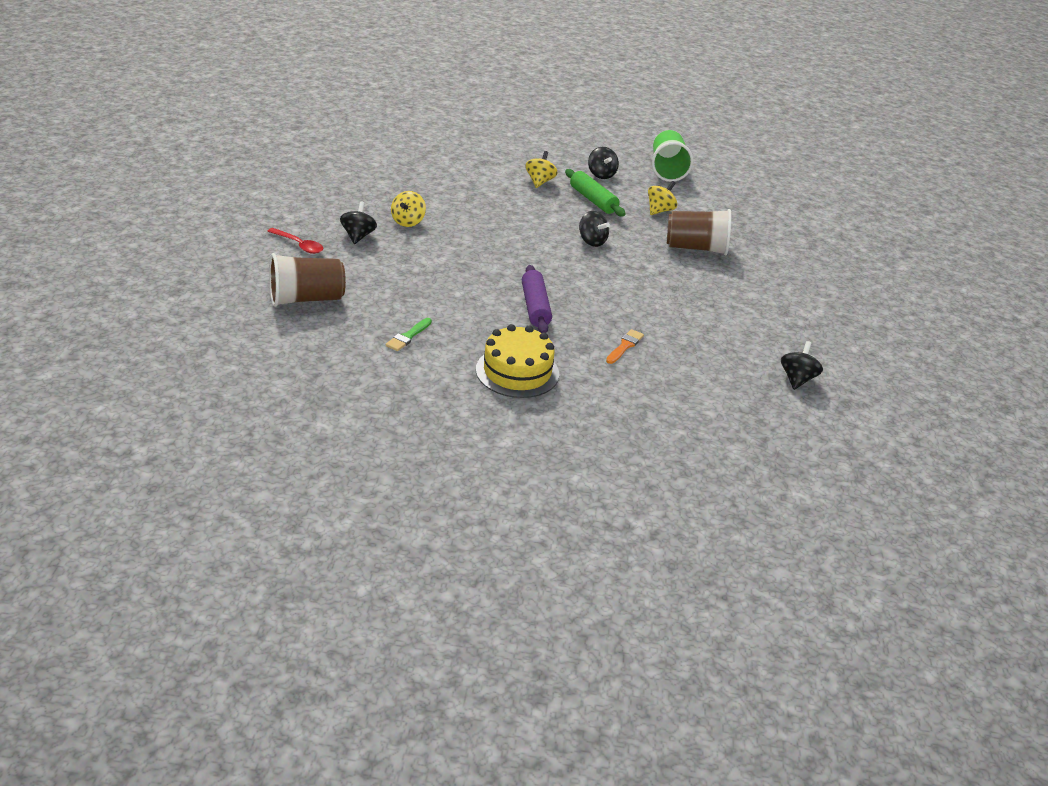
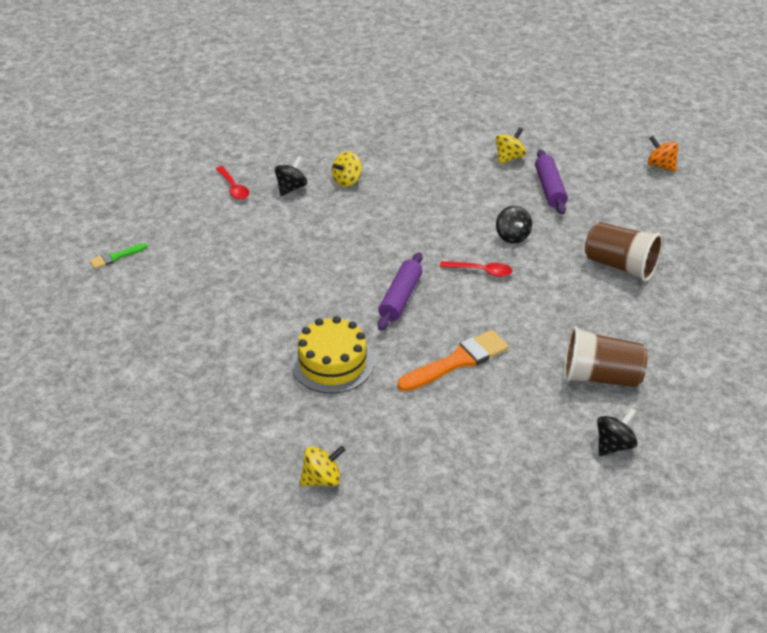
camera: 30 degrees right, 5 degrees up
brown cup [269,253,346,307] -> brown cup moved to [564,326,648,387]
green brush [386,318,432,351] -> green brush moved to [90,243,148,269]
green rolling pin [565,169,626,216] -> purple rolling pin [535,149,568,215]
black spinning top [588,147,619,179] -> none
orange brush [606,329,644,364] -> orange brush [397,330,509,392], size x1.89
yellow spinning top [648,181,677,215] -> yellow spinning top moved to [300,446,345,486]
green cup [652,130,693,182] -> orange spinning top [648,136,678,172]
none -> red spoon [440,261,512,277]

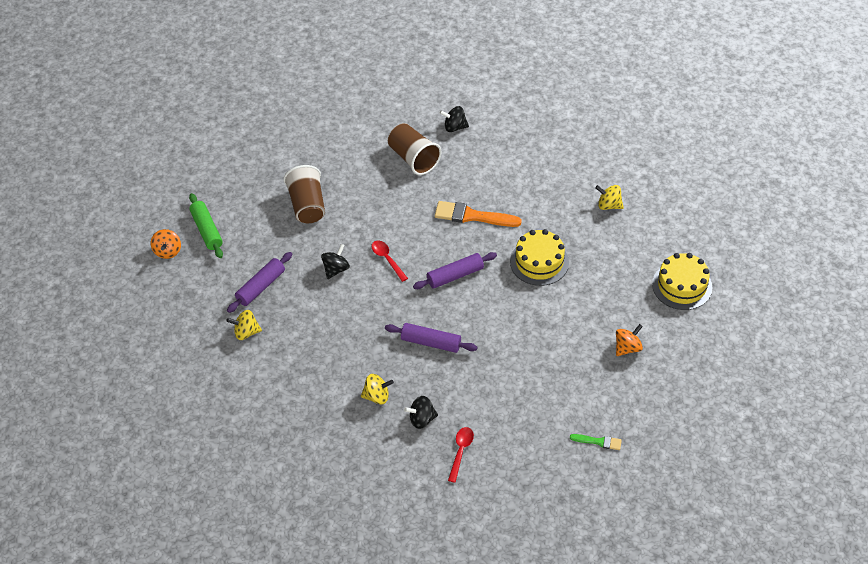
camera: 135 degrees left, 10 degrees up
none -> green rolling pin [189,193,223,258]
none -> purple rolling pin [385,323,478,353]
none -> orange spinning top [616,324,643,356]
none -> yellow cake [652,253,712,310]

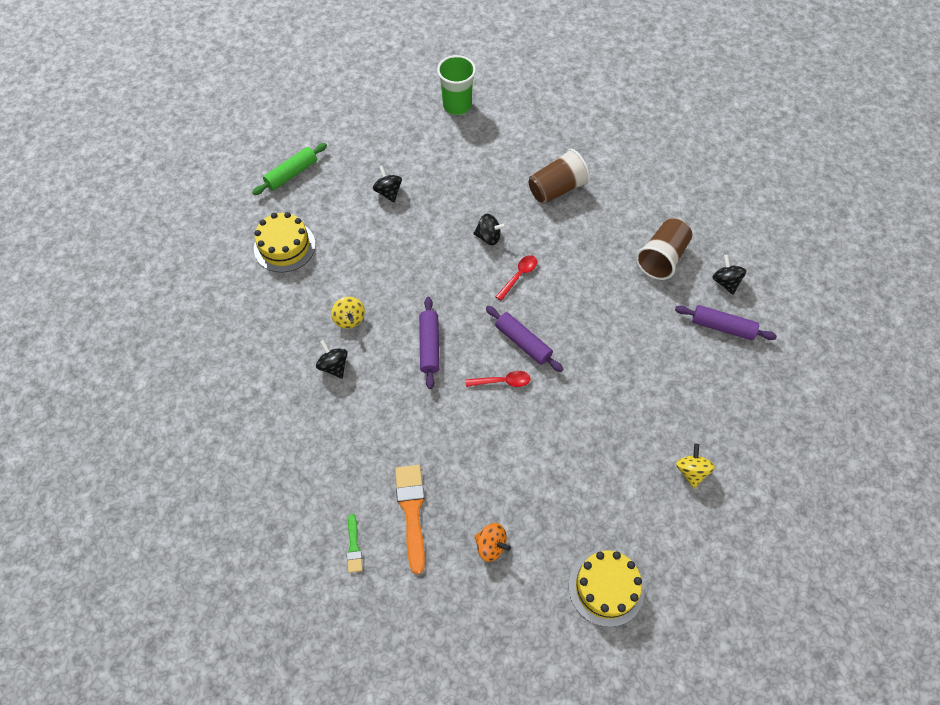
camera: 70 degrees right, 10 degrees up
orange spinning top [151,229,181,259] -> green cup [437,55,476,115]
green rolling pin [189,193,223,258] -> green rolling pin moved to [252,143,327,195]
yellow spinning top [226,310,262,340] -> black spinning top [373,165,402,203]
purple rolling pin [227,252,292,313] -> purple rolling pin moved to [675,305,777,340]
orange brush [435,201,522,227] -> orange brush moved to [395,465,425,574]
red spoon [448,427,474,482] -> red spoon moved to [465,371,531,387]
yellow cake [510,229,569,286] -> yellow cake moved to [254,212,315,273]

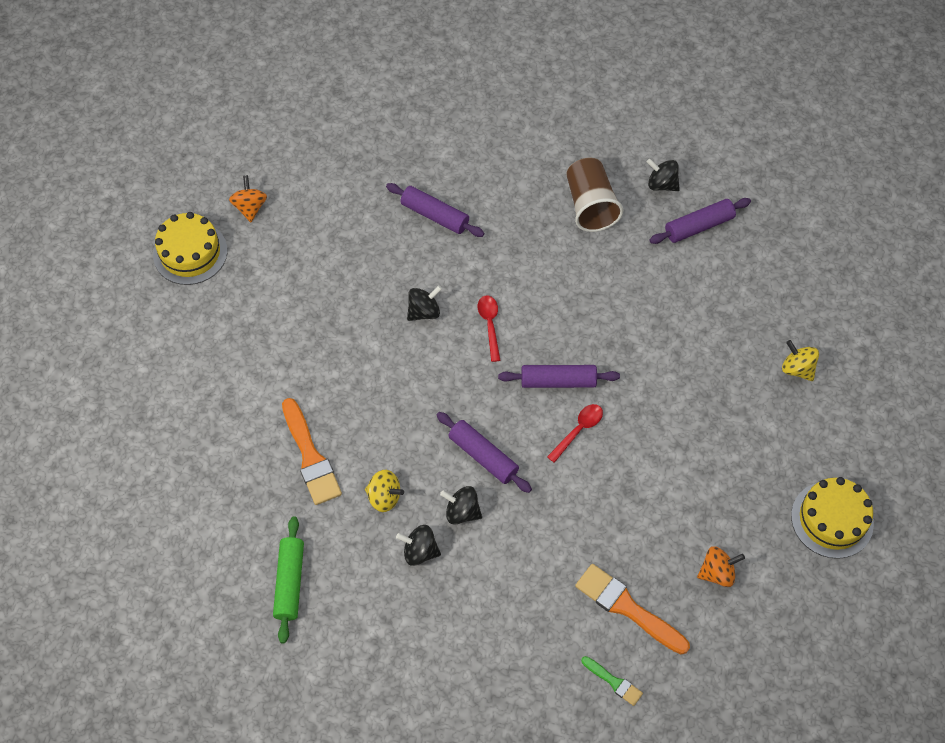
camera: 45 degrees left, 0 degrees up
green rolling pin [252,143,327,195] -> green rolling pin moved to [273,516,304,643]
yellow cake [254,212,315,273] -> yellow cake moved to [153,212,228,285]
black spinning top [373,165,402,203] -> black spinning top moved to [440,486,482,524]
green cup [437,55,476,115] -> orange spinning top [229,175,267,222]
brown cup [529,149,590,204] -> purple rolling pin [386,183,484,237]
none -> orange brush [282,398,342,505]

